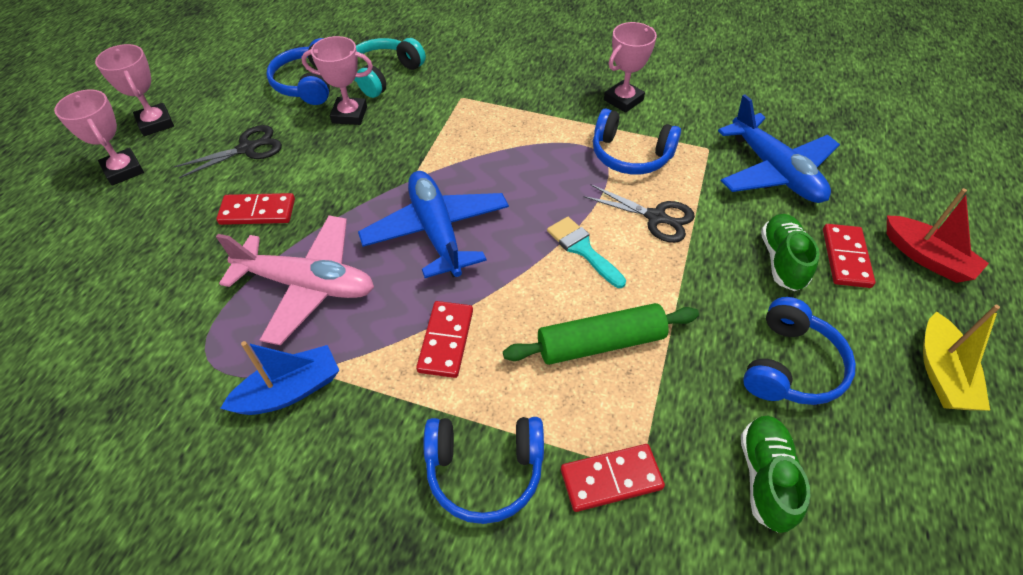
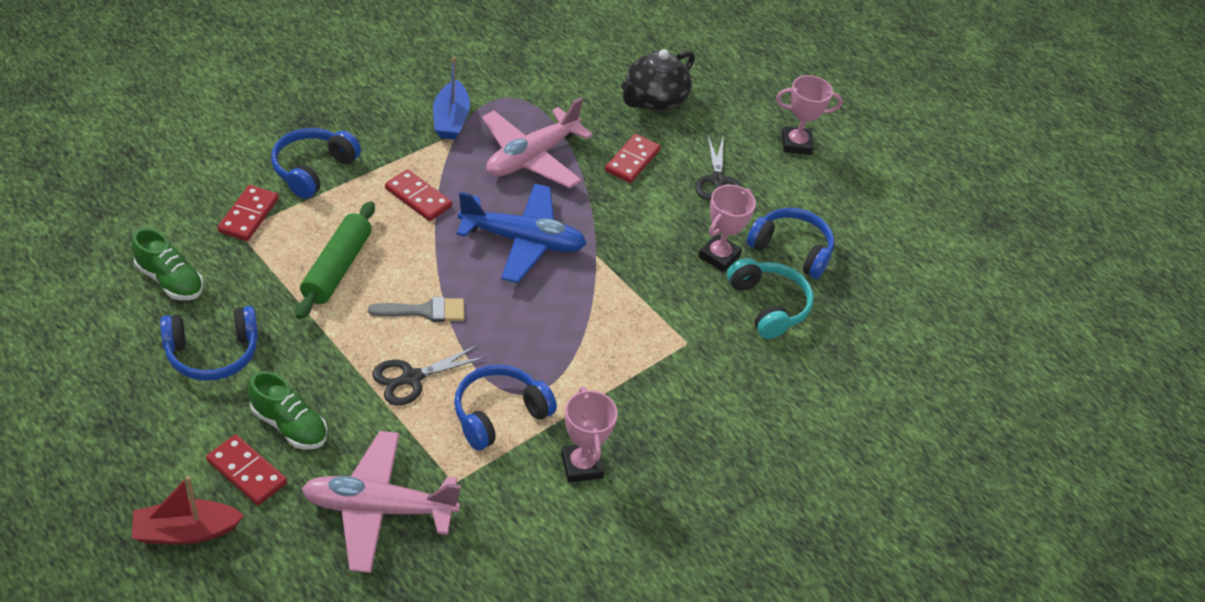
camera: 115 degrees right, 5 degrees down
pink trophy [54,89,144,186] -> none
turquoise brush [547,217,626,288] -> grey brush [368,297,464,322]
blue plane [718,94,840,203] -> pink plane [302,431,461,573]
blue headphones [743,297,856,405] -> blue headphones turned 75 degrees counterclockwise [160,306,258,381]
yellow boat [923,305,1000,411] -> none
none -> black teapot [621,49,695,111]

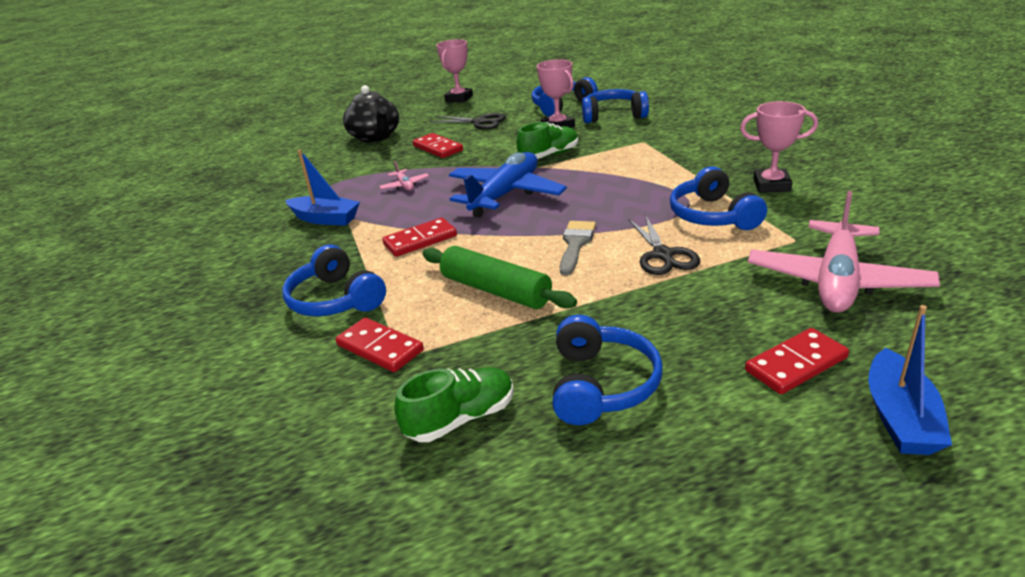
camera: 60 degrees left, 15 degrees down
red boat [132,476,244,545] -> blue boat [868,305,952,455]
green shoe [248,371,327,450] -> green shoe moved to [517,122,578,159]
pink plane [482,97,593,188] -> pink plane [379,161,429,191], size x0.42
turquoise headphones [727,258,814,339] -> blue headphones [582,89,649,123]

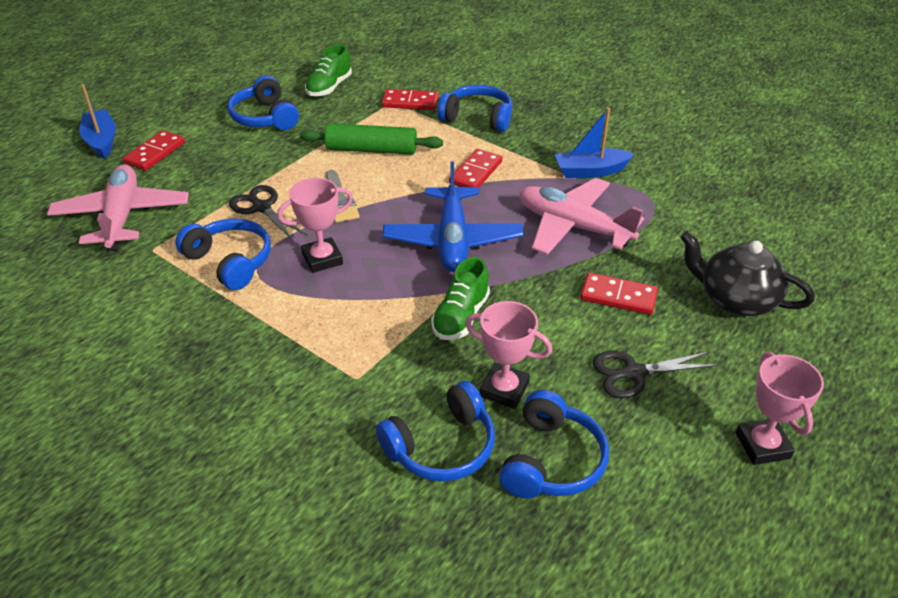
camera: 145 degrees right, 10 degrees up
pink plane [379,161,429,191] -> pink plane [520,178,644,255], size x2.40
pink trophy [740,101,818,192] -> pink trophy moved to [277,178,353,273]

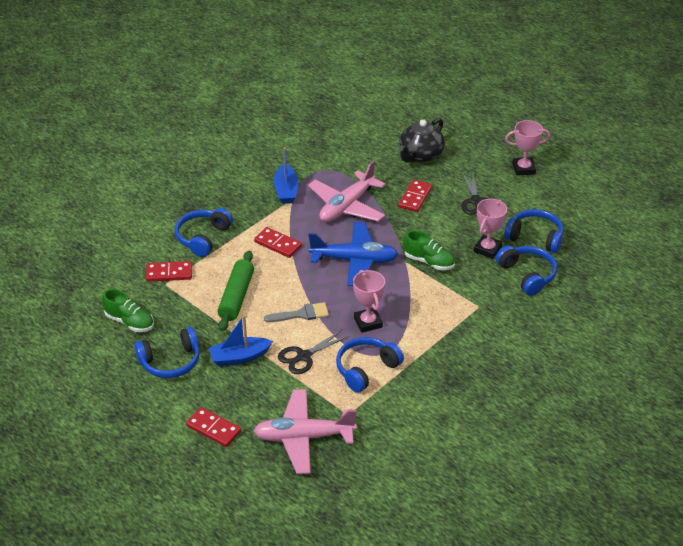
camera: 85 degrees left, 0 degrees up
blue boat [80,84,116,159] -> blue boat moved to [209,315,273,366]
red domino [382,89,439,110] -> red domino turned 75 degrees clockwise [146,261,192,282]

